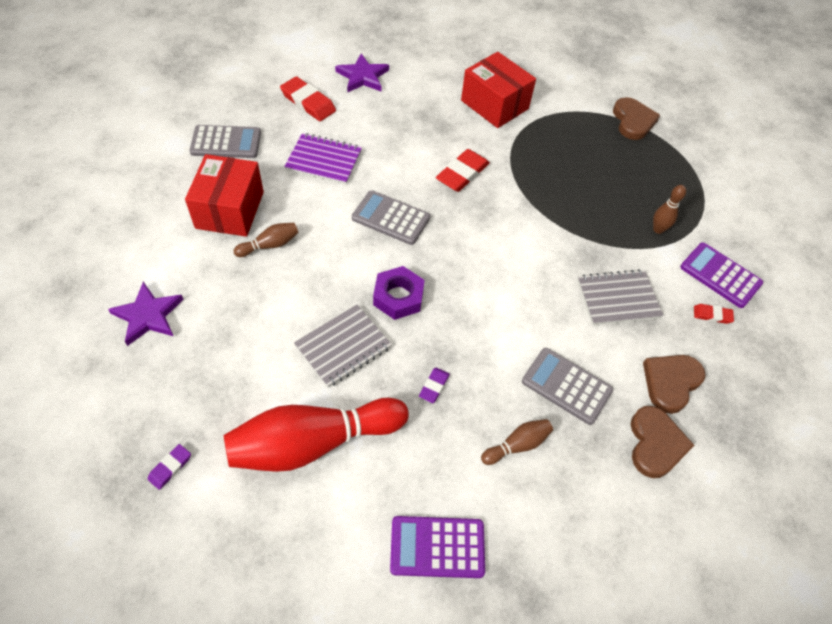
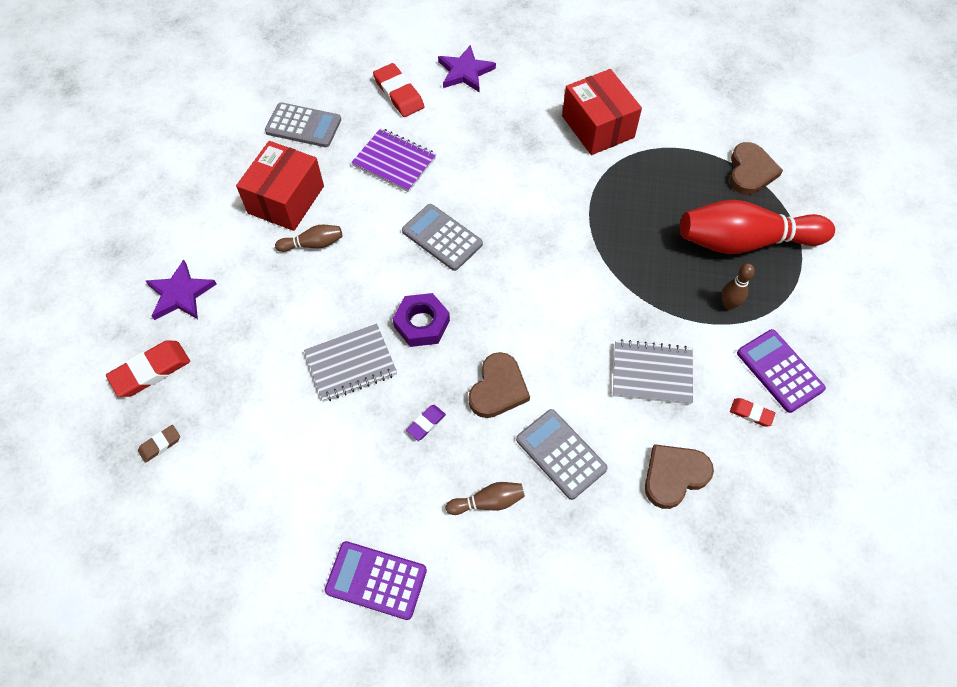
camera: 20 degrees right, 5 degrees up
purple eraser [147,444,191,490] -> brown eraser [138,425,180,463]
red bowling pin [223,398,409,472] -> red bowling pin moved to [680,200,835,254]
red eraser [436,149,490,192] -> red eraser moved to [106,340,190,397]
brown heart [631,406,695,478] -> brown heart moved to [468,352,530,418]

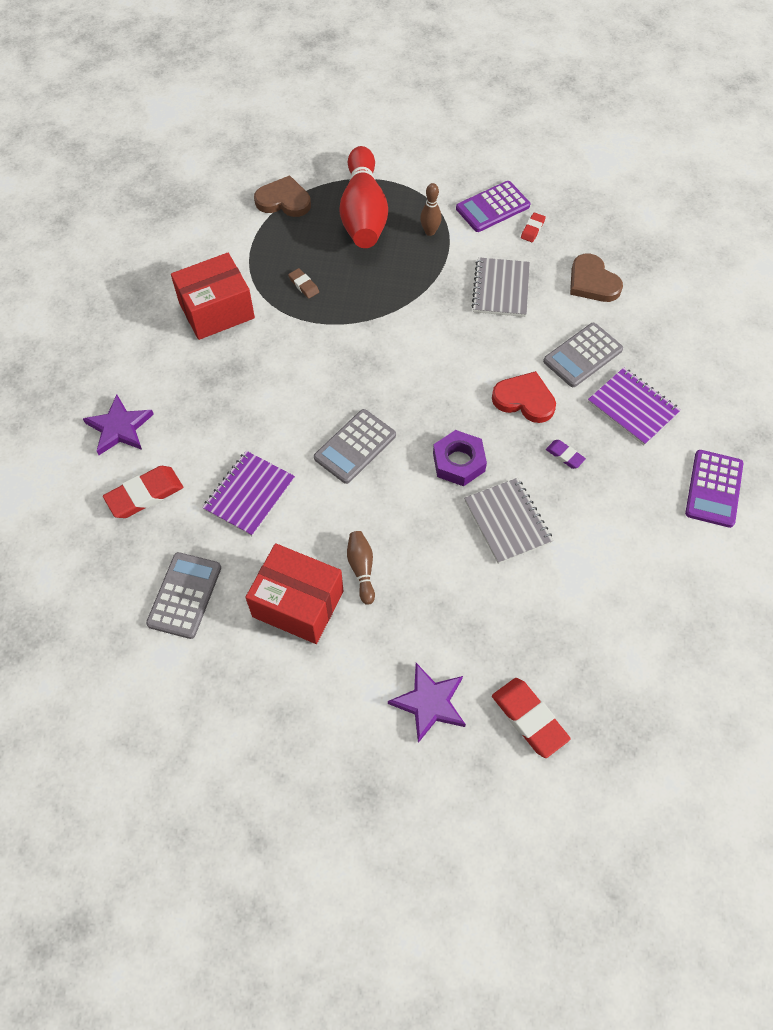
camera: 90 degrees left, 0 degrees up
brown eraser [138,425,180,463] -> brown eraser moved to [288,268,319,299]
brown bowling pin [446,482,525,515] -> purple notebook [588,368,681,446]
brown heart [468,352,530,418] -> red heart [492,371,556,423]

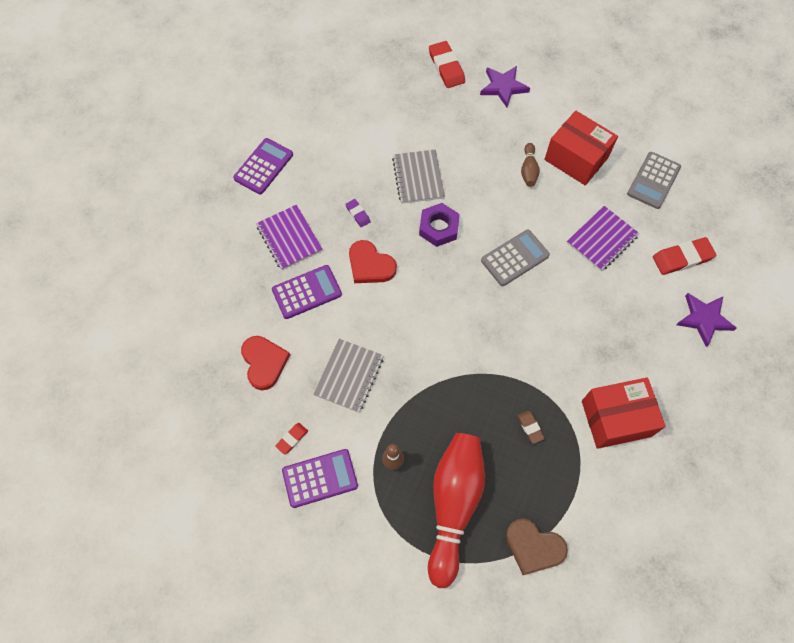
camera: 165 degrees left, 5 degrees up
grey calculator [543,323,623,387] -> purple calculator [272,265,342,319]
brown heart [570,254,623,302] -> red heart [241,336,290,390]

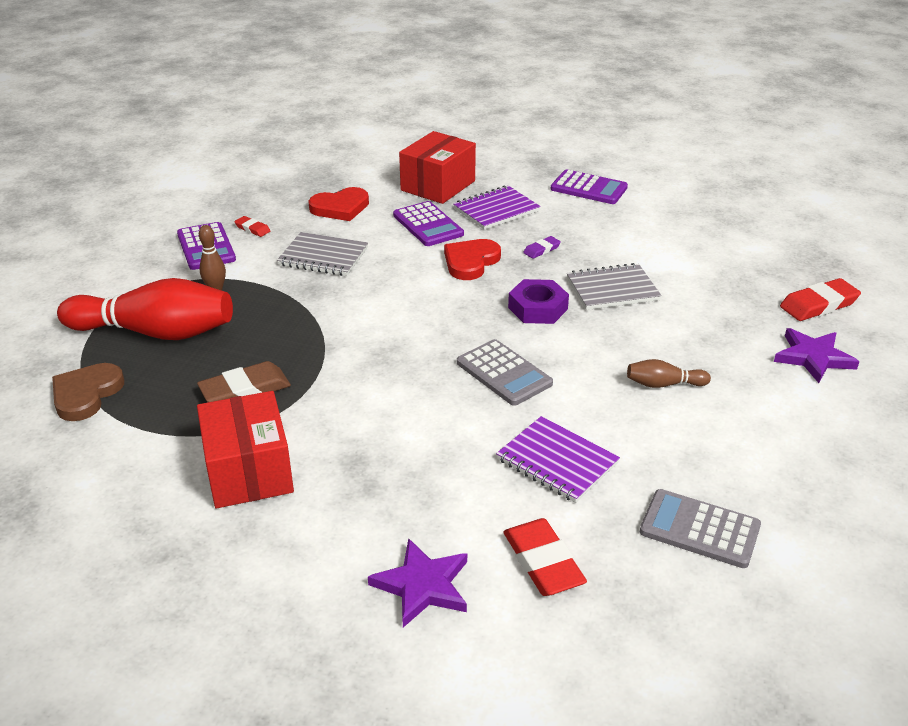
camera: 85 degrees right, 30 degrees down
brown eraser [517,410,545,444] -> brown eraser [197,361,291,402], size x1.87
red box [544,111,618,185] -> red box moved to [399,131,476,204]

